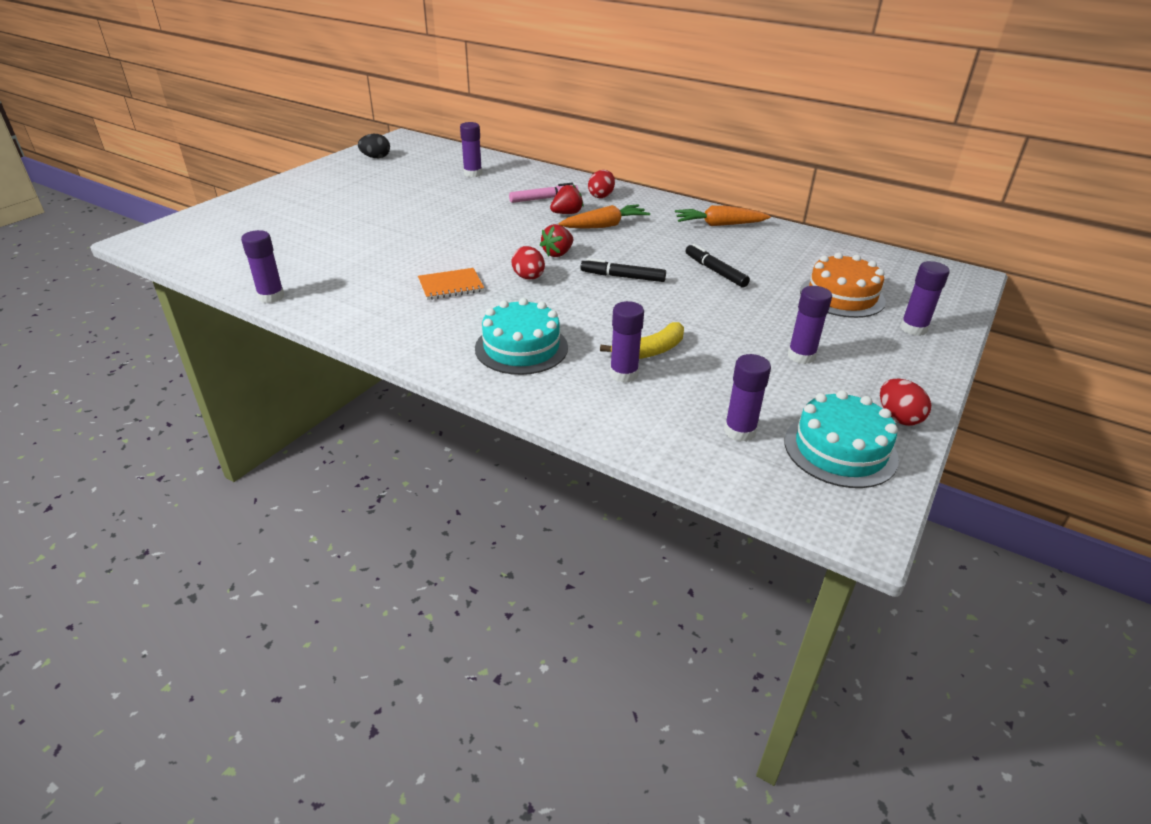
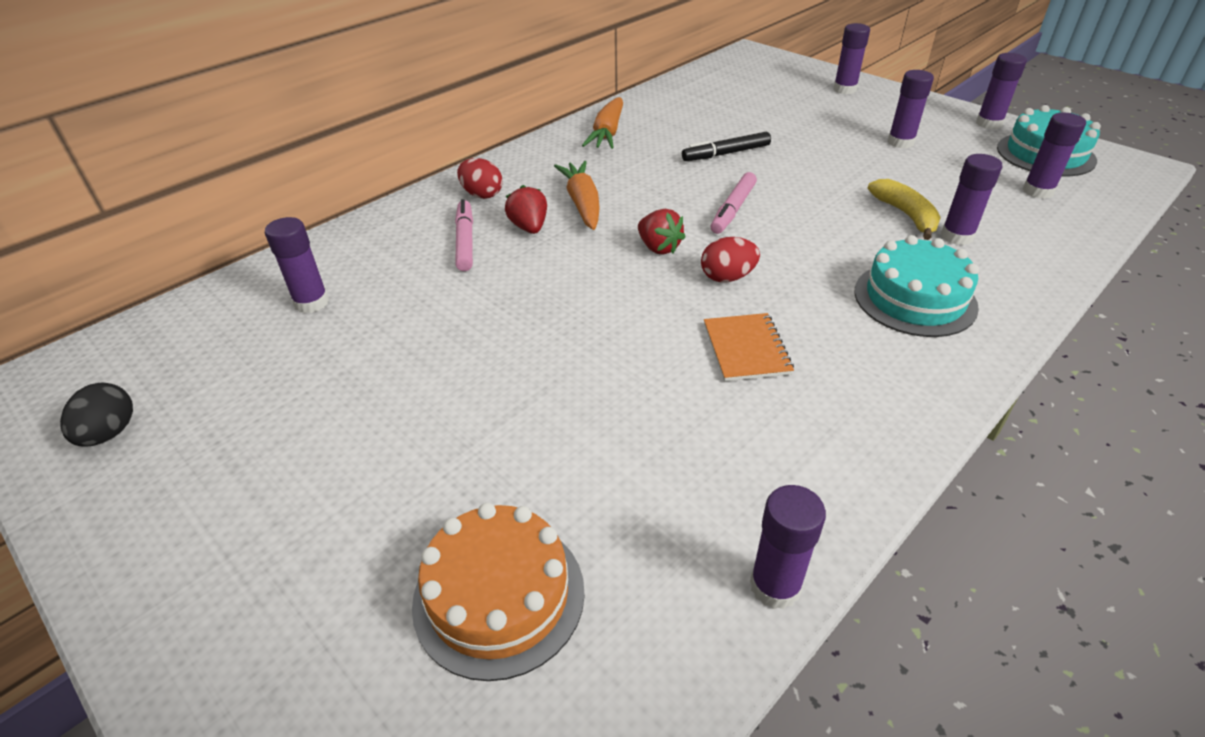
camera: 75 degrees left, 5 degrees up
black marker [580,258,666,282] -> pink marker [710,172,757,234]
orange cake [800,252,886,318] -> orange cake moved to [412,503,585,681]
red egg [880,379,931,426] -> purple glue stick [976,53,1027,129]

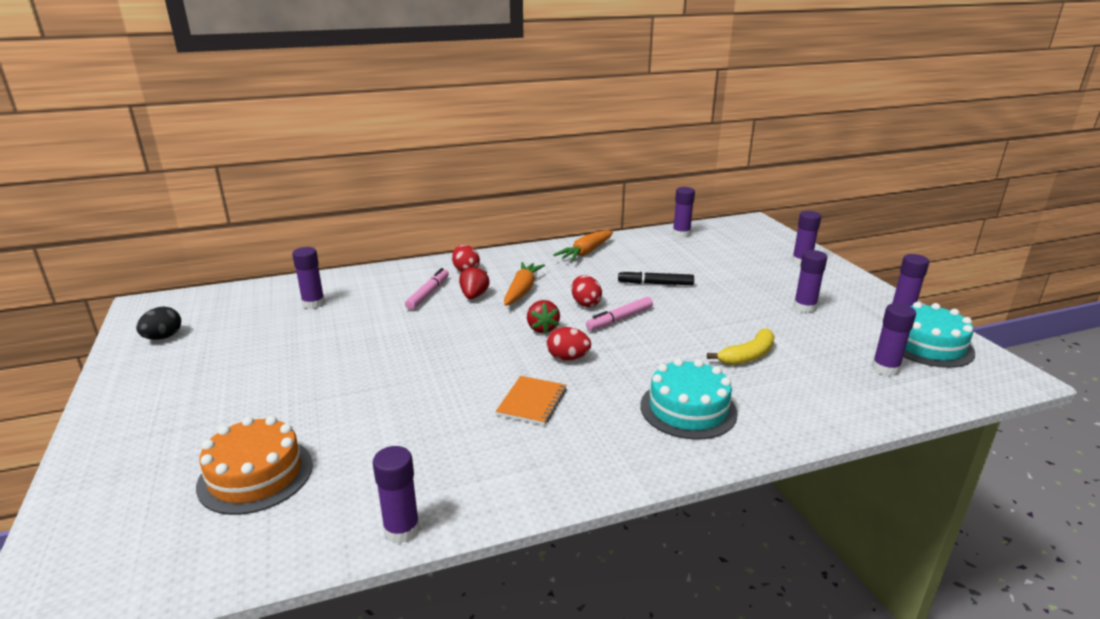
camera: 25 degrees right, 15 degrees down
yellow banana [867,179,941,240] -> yellow banana turned 45 degrees clockwise [707,328,775,365]
purple glue stick [941,154,1002,245] -> purple glue stick moved to [673,187,695,238]
none -> red egg [571,275,602,307]

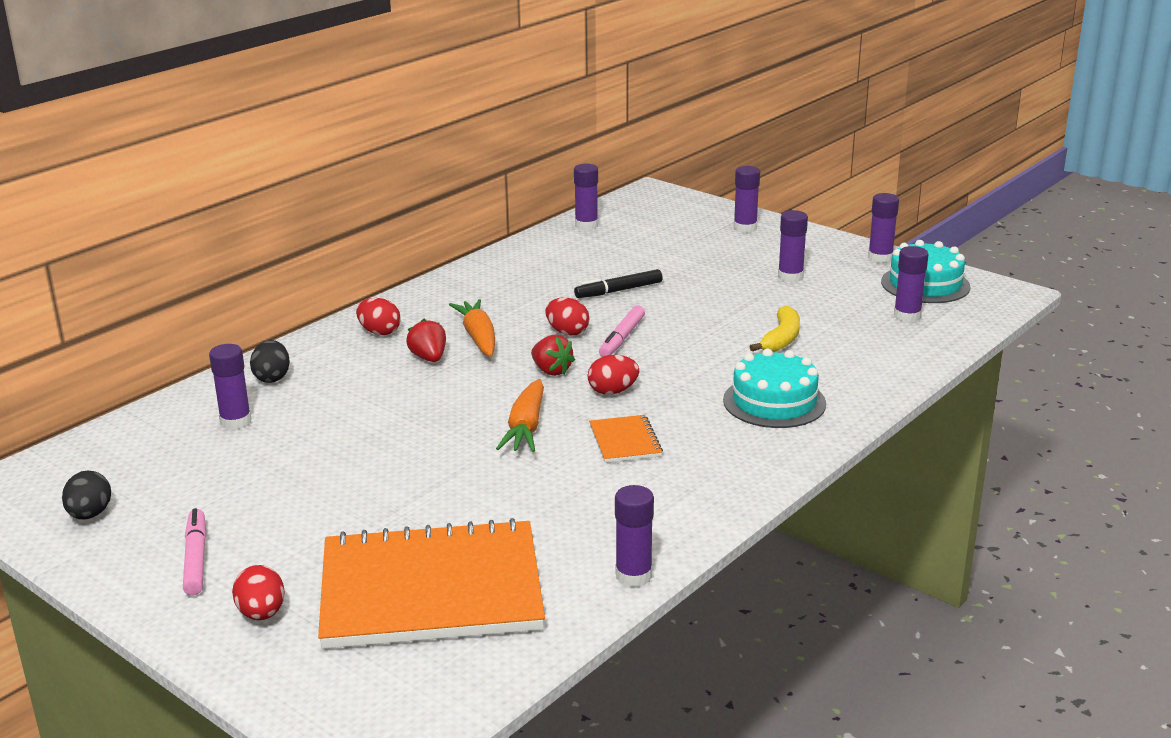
camera: 30 degrees left, 0 degrees up
orange cake [196,416,313,515] -> orange notebook [318,518,545,649]
pink marker [405,268,449,310] -> pink marker moved to [183,508,206,596]
orange carrot [553,230,613,261] -> orange carrot moved to [496,379,544,452]
none -> red egg [232,565,285,620]
none -> black egg [250,340,290,383]

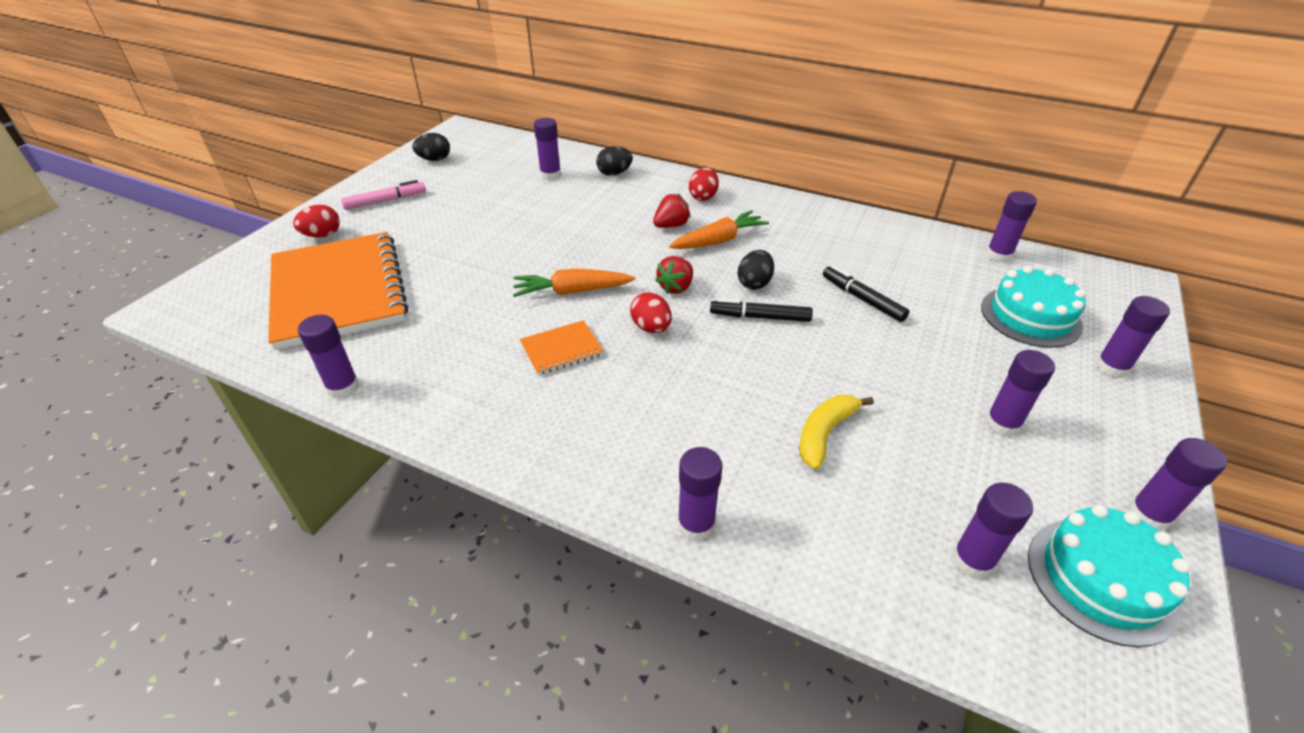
camera: 75 degrees right, 15 degrees up
red egg [545,298,589,336] -> black egg [738,250,774,290]
pink marker [599,305,645,357] -> black marker [710,299,813,322]
turquoise cake [723,349,826,428] -> turquoise cake moved to [981,266,1086,348]
yellow banana [750,305,800,352] -> yellow banana turned 120 degrees clockwise [799,395,874,470]
none -> purple glue stick [677,447,723,541]

